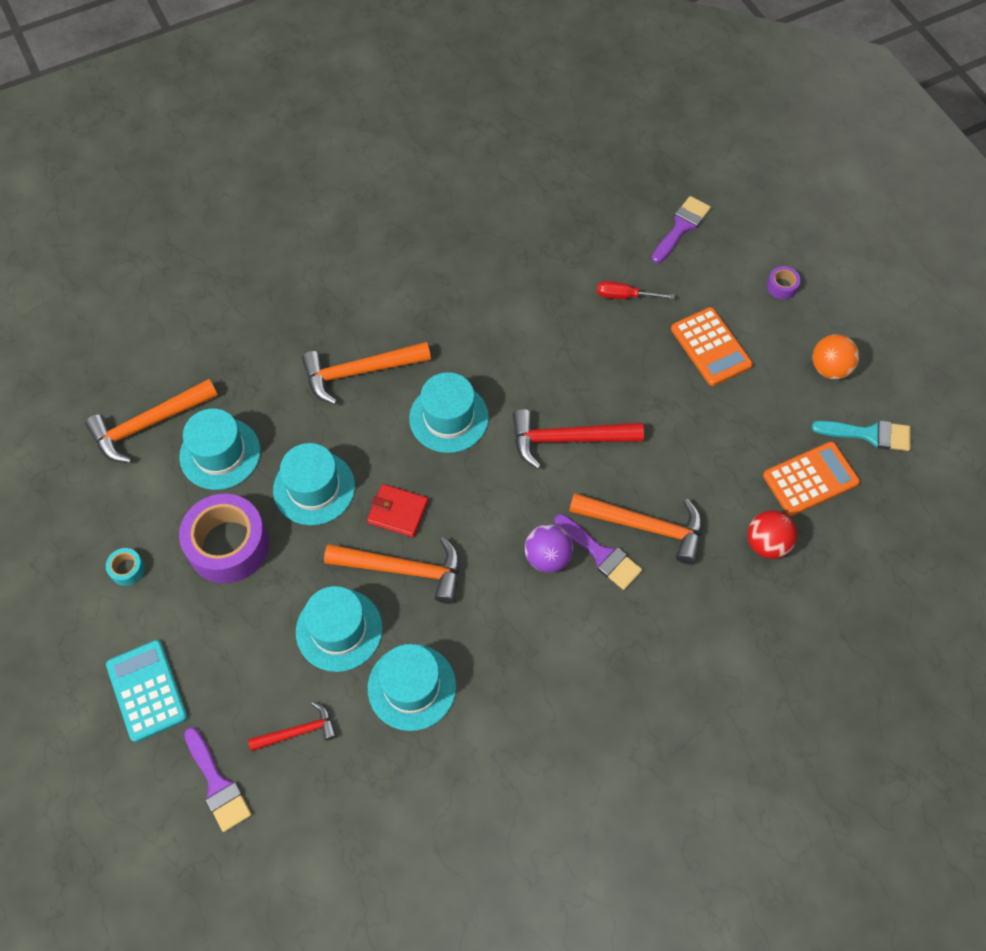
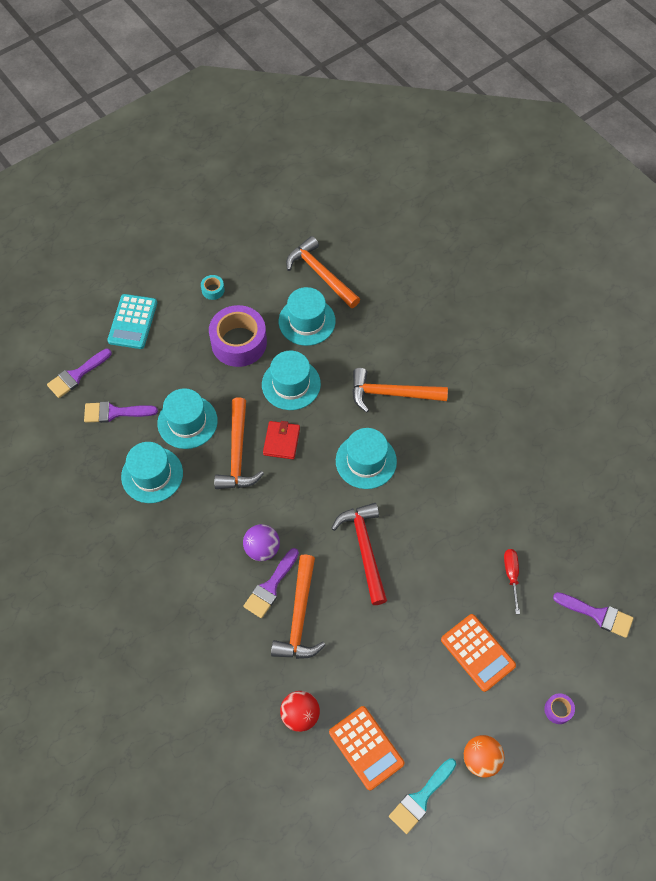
camera: 80 degrees right, 0 degrees up
turquoise calculator [106,640,188,742] -> turquoise calculator turned 135 degrees clockwise [107,294,157,349]
red hammer [248,702,337,751] -> purple brush [84,401,158,423]
orange hammer [302,342,431,405] -> orange hammer turned 60 degrees counterclockwise [352,368,448,413]
orange calculator [671,307,753,386] -> orange calculator turned 90 degrees counterclockwise [441,614,516,692]
turquoise brush [812,420,911,451] -> turquoise brush turned 45 degrees clockwise [389,758,456,834]

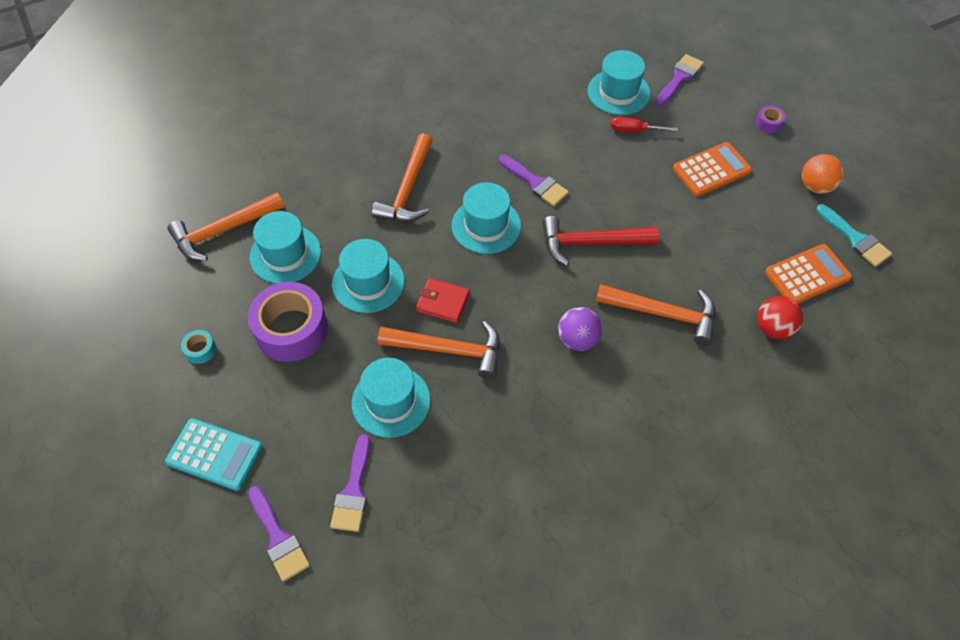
camera: 80 degrees left, 5 degrees down
turquoise hat [121,442,183,503] -> turquoise hat moved to [588,50,650,115]
purple brush [243,548,299,618] -> purple brush moved to [499,155,569,206]

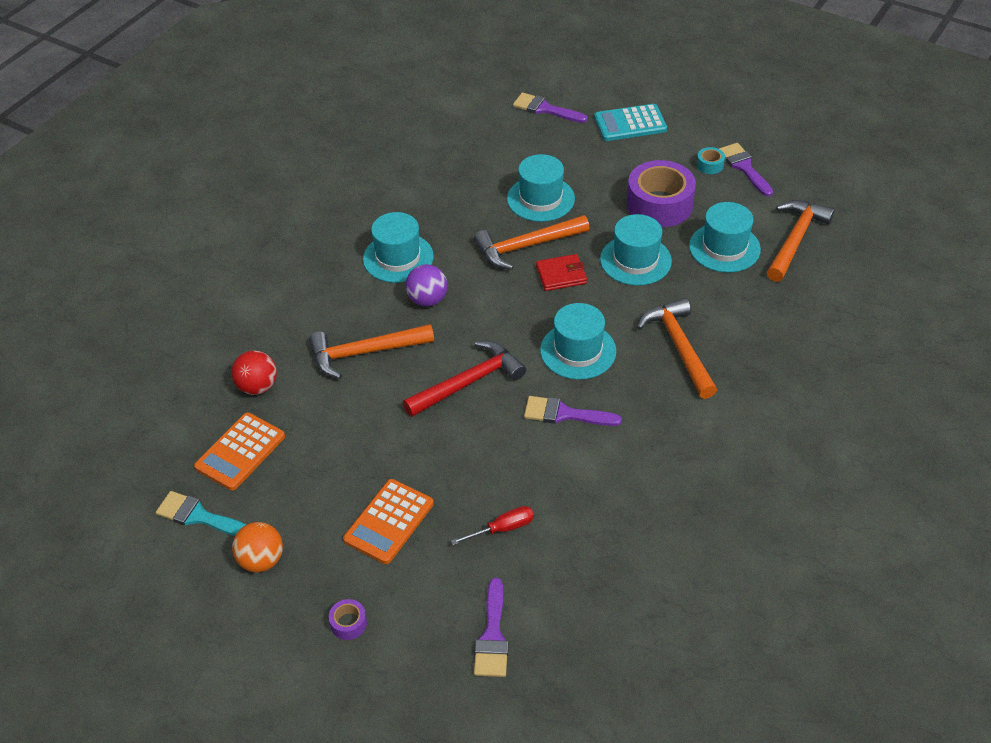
camera: 150 degrees right, 10 degrees down
purple brush [330,434,370,532] -> purple brush moved to [719,143,773,197]
turquoise hat [588,50,650,115] -> turquoise hat moved to [363,212,434,283]

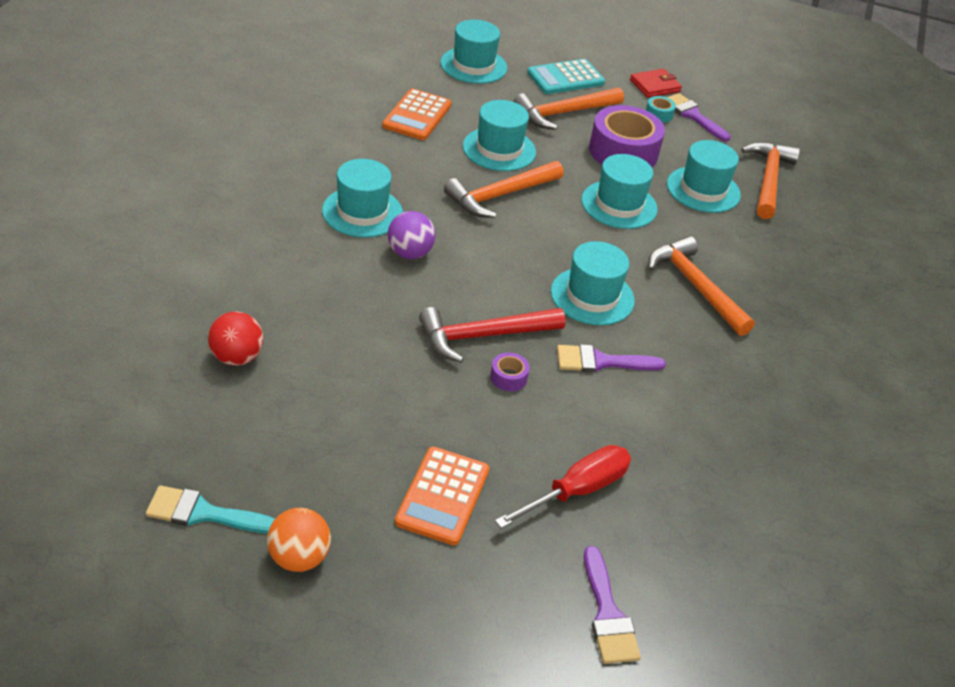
camera: 20 degrees left, 5 degrees down
orange calculator [194,412,285,491] -> orange calculator moved to [382,89,452,140]
orange hammer [309,324,434,379] -> orange hammer moved to [513,87,624,130]
purple tape [329,599,367,640] -> purple tape moved to [490,352,530,391]
red hammer [403,341,526,417] -> red hammer turned 150 degrees counterclockwise [419,307,566,363]
red screwdriver [451,506,534,545] -> red screwdriver [495,445,631,529], size x1.58
purple brush [513,92,588,123] -> turquoise hat [440,20,507,84]
red wallet [536,254,587,291] -> red wallet moved to [630,69,682,98]

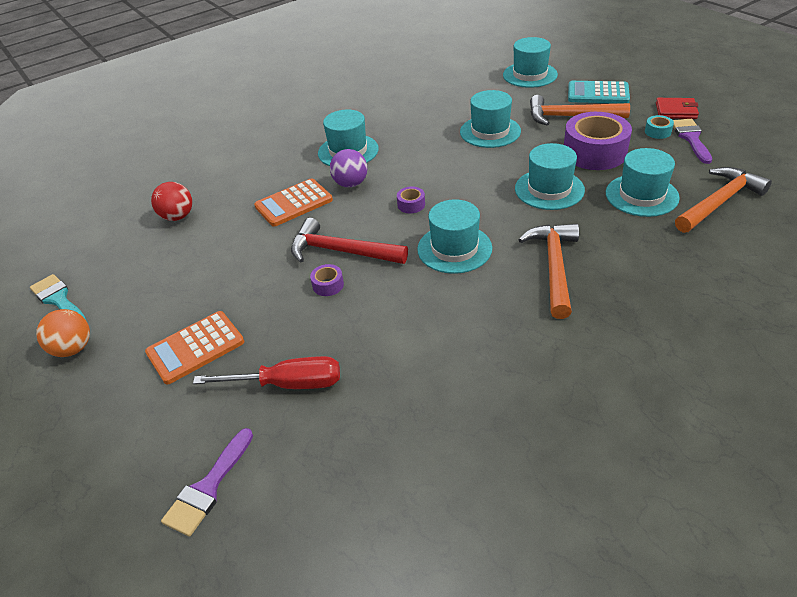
camera: 45 degrees right, 0 degrees up
orange calculator [382,89,452,140] -> orange calculator moved to [254,178,333,227]
orange hammer [444,161,564,218] -> none
purple brush [557,344,666,373] -> none
none -> purple tape [397,186,425,213]

